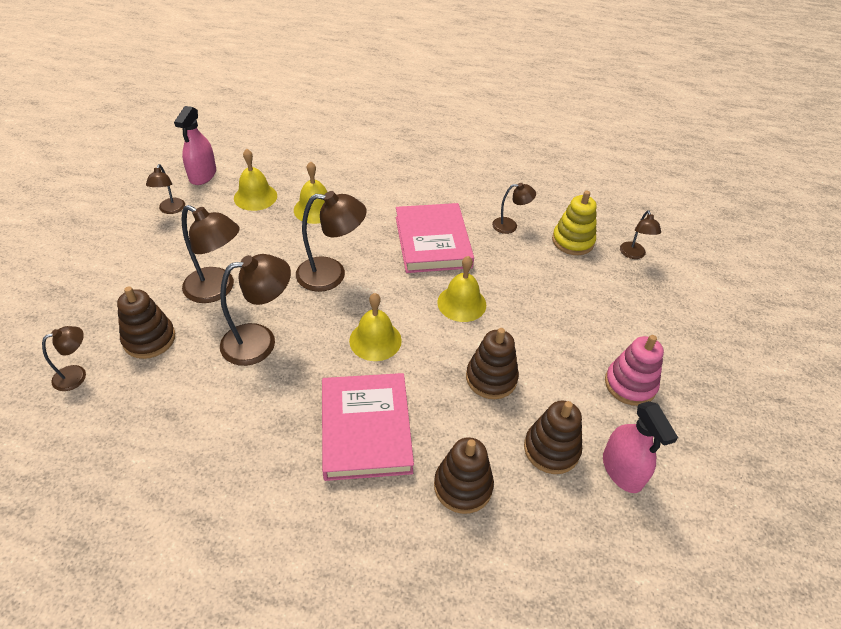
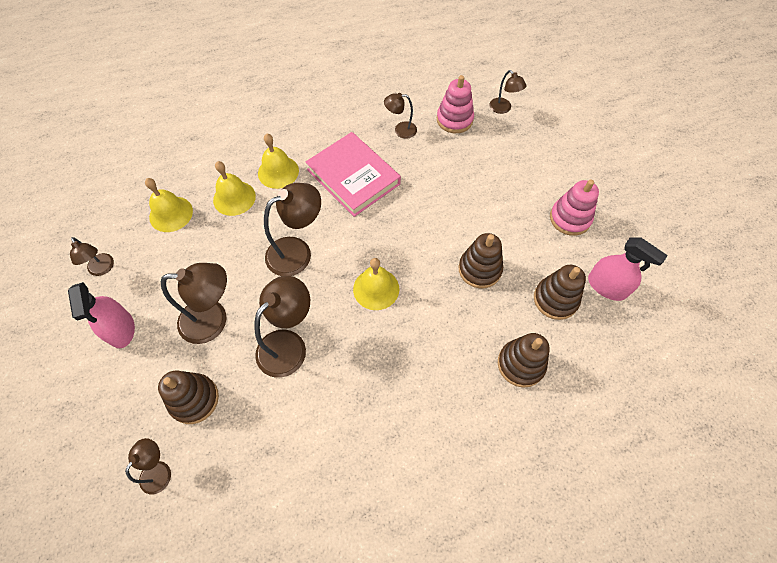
camera: 30 degrees left, 15 degrees up
pink spray bottle [174,106,216,185] -> pink spray bottle moved to [68,282,135,348]
pink book [322,373,414,481] -> none
yellow bell [437,256,486,322] -> yellow bell moved to [258,134,299,189]
brown lamp [492,183,536,234] -> brown lamp turned 150 degrees counterclockwise [384,93,417,139]
yellow stacking toy [552,191,597,255] -> pink stacking toy [437,75,474,133]

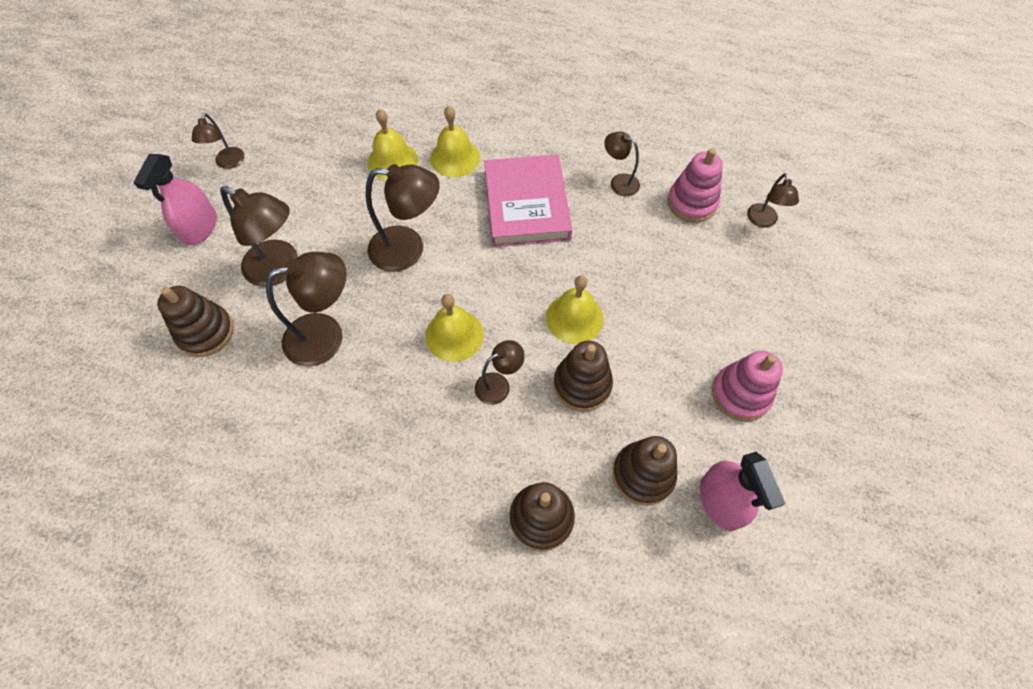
camera: 35 degrees right, 0 degrees up
brown lamp [125,438,171,494] -> brown lamp moved to [475,340,525,405]
yellow bell [145,178,193,232] -> yellow bell moved to [546,275,604,344]

